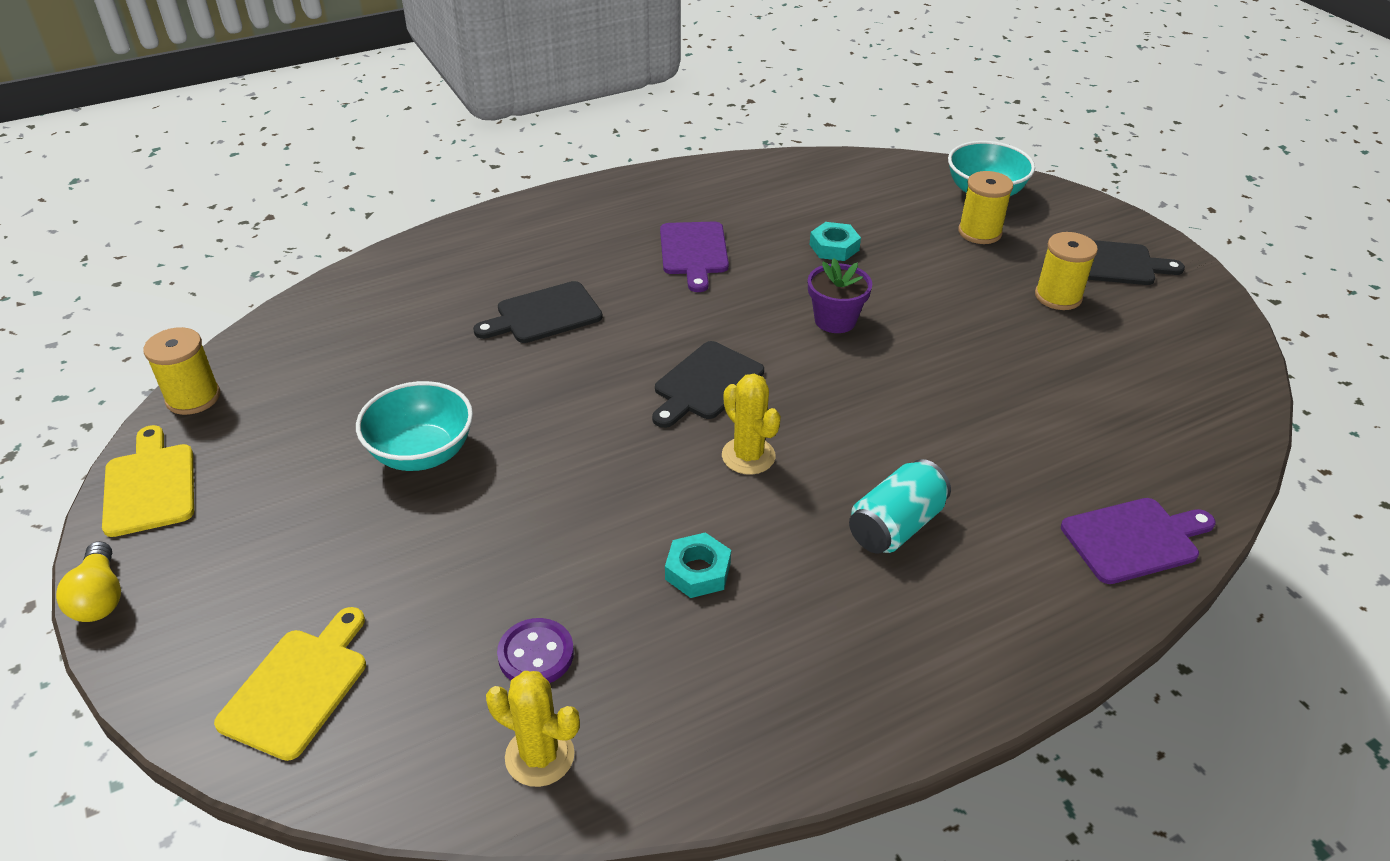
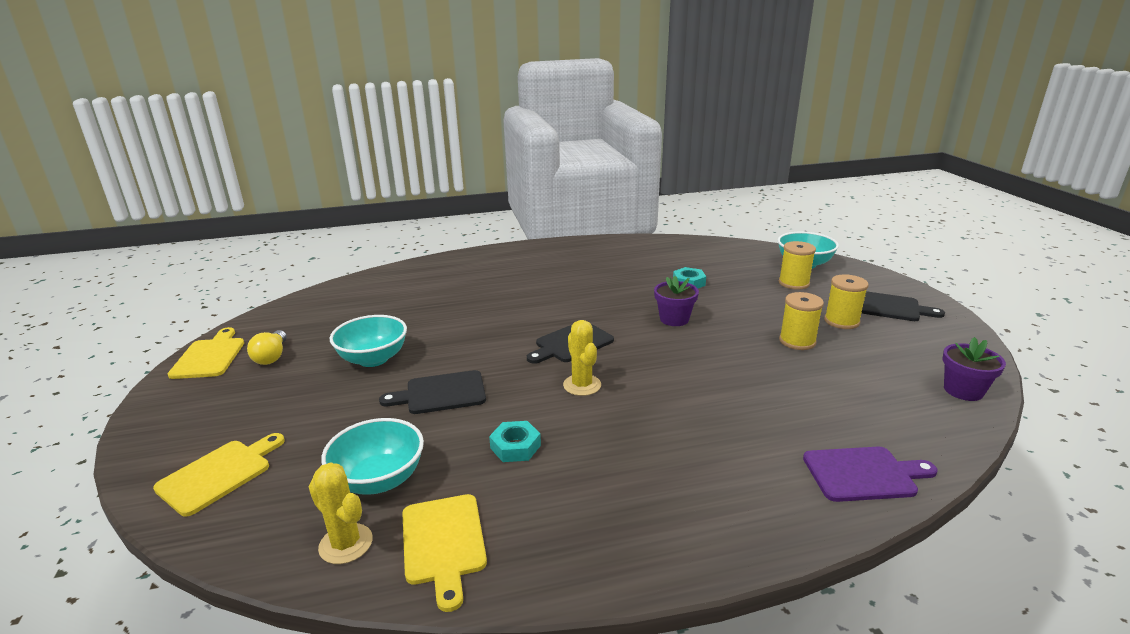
camera: 15 degrees right, 15 degrees down
yellow light bulb [56,541,121,622] -> yellow light bulb moved to [247,330,287,365]
yellow spool [143,327,220,415] -> yellow spool moved to [779,292,824,350]
black cutting board [473,281,603,343] -> black cutting board moved to [379,370,486,414]
purple button [497,618,574,683] -> turquoise bowl [321,418,424,495]
purple cutting board [660,221,729,292] -> none
turquoise can [849,459,951,553] -> none
none -> yellow cutting board [402,494,487,612]
none -> purple flower pot [942,337,1006,401]

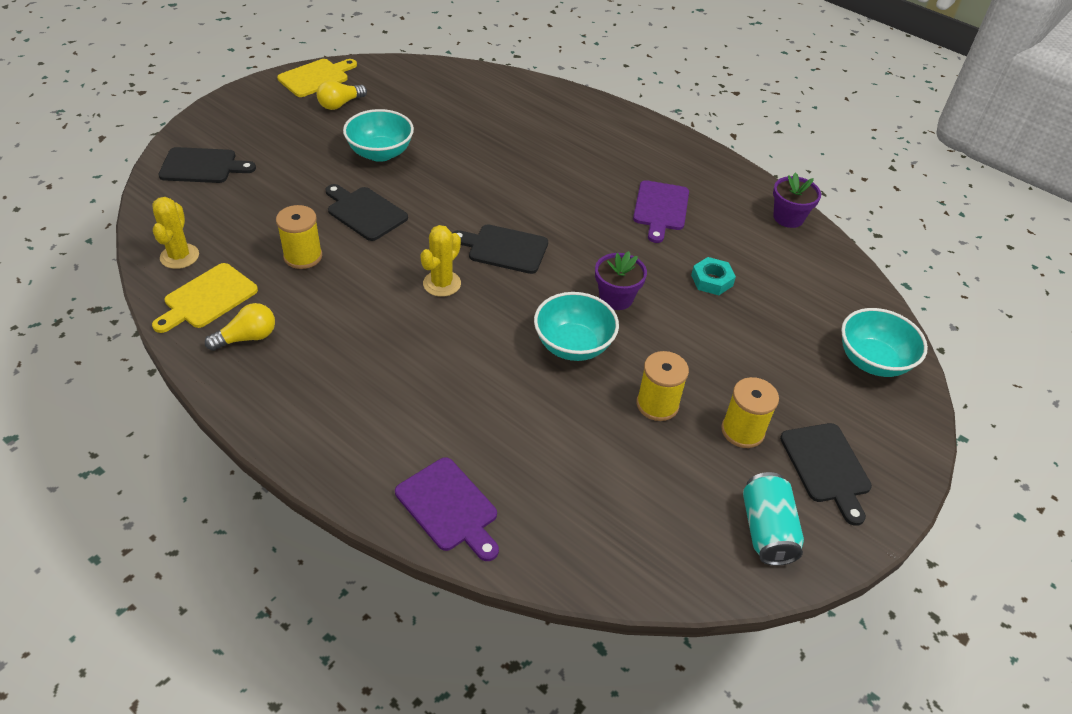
camera: 50 degrees right, 20 degrees up
yellow cutting board [153,433,285,516] -> black cutting board [158,147,256,183]
turquoise bowl [321,418,424,495] -> turquoise bowl moved to [534,292,619,361]
turquoise nut [489,421,541,462] -> none
yellow spool [779,241,816,290] -> yellow spool moved to [276,205,322,269]
purple flower pot [942,337,1006,401] -> purple flower pot moved to [773,172,821,228]
none -> yellow light bulb [205,303,275,351]
none -> purple cutting board [633,180,689,243]
none -> turquoise can [743,472,804,566]

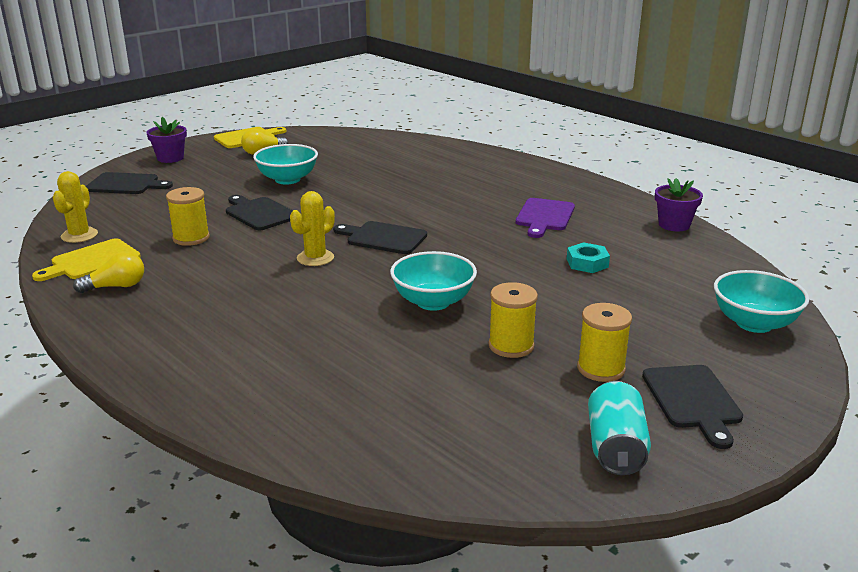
camera: 10 degrees right, 20 degrees down
purple cutting board [395,457,499,561] -> none
purple flower pot [595,251,647,310] -> purple flower pot moved to [146,117,187,163]

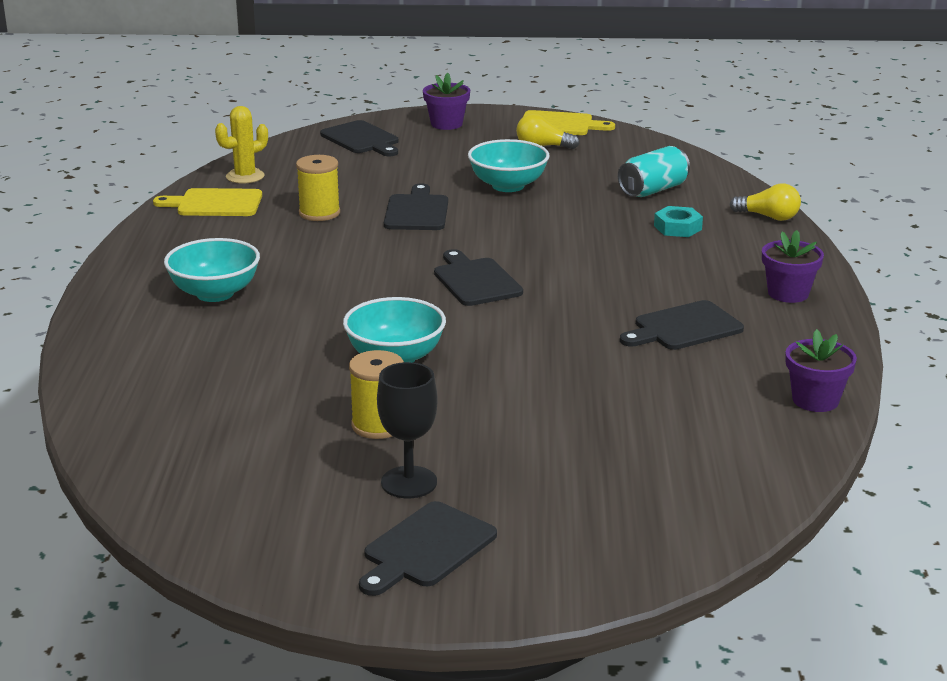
camera: 45 degrees right, 0 degrees up
yellow light bulb [73,251,144,293] -> yellow light bulb moved to [730,184,801,221]
yellow cactus [290,191,335,266] -> none
purple cutting board [516,198,575,238] -> black cutting board [620,300,744,350]
turquoise nut [567,242,610,273] -> turquoise nut moved to [654,206,703,237]
yellow spool [577,303,632,382] -> black goblet [377,362,438,498]
turquoise can [588,381,651,475] -> turquoise can moved to [618,146,690,197]
turquoise bowl [714,270,809,333] -> turquoise bowl moved to [164,238,260,302]
none -> purple flower pot [762,230,824,303]

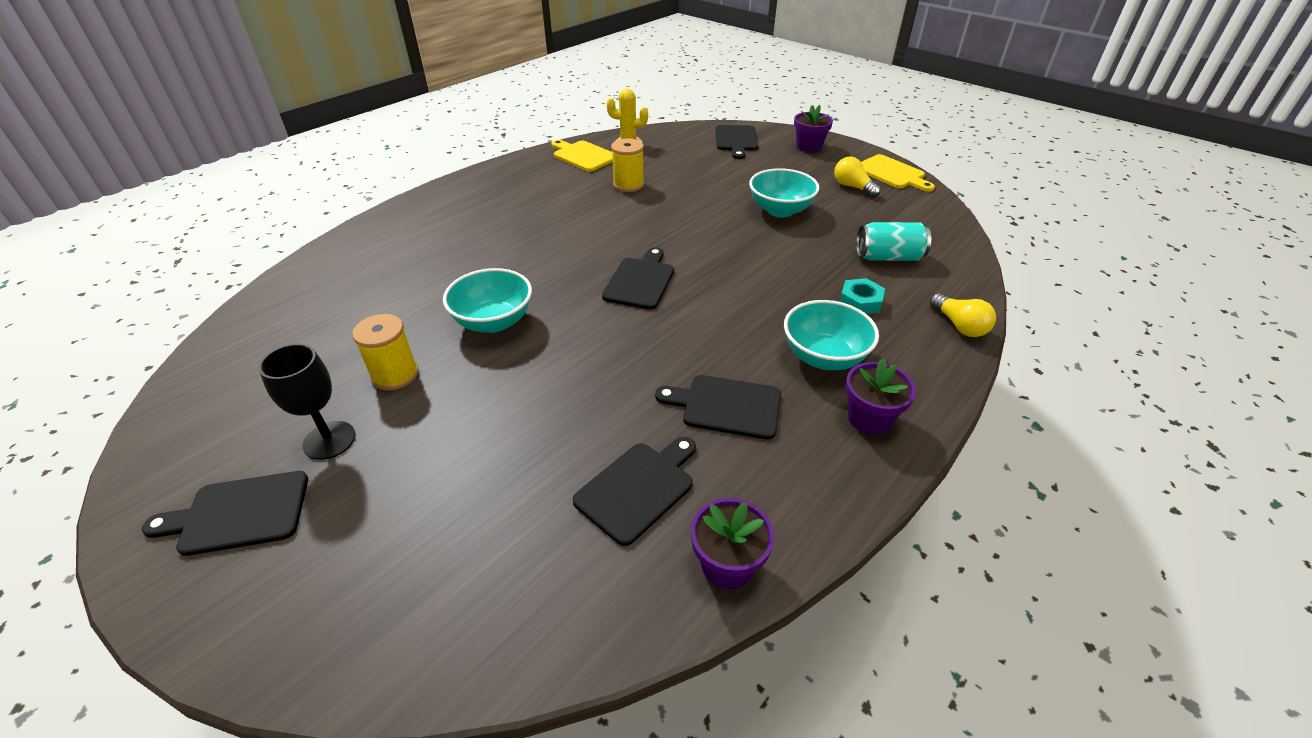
camera: 40 degrees right, 15 degrees up
turquoise bowl [164,238,260,302] -> turquoise bowl moved to [784,300,879,370]
black cutting board [384,183,448,230] -> black cutting board moved to [573,437,696,546]

